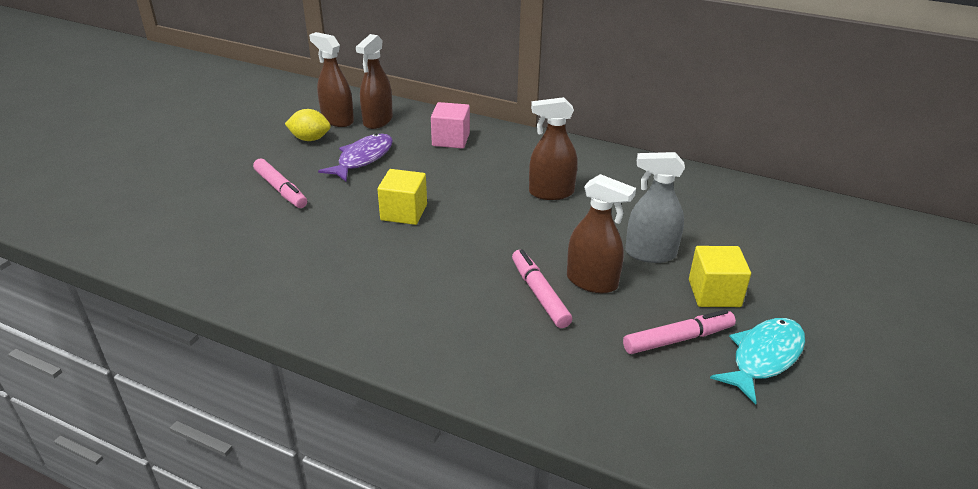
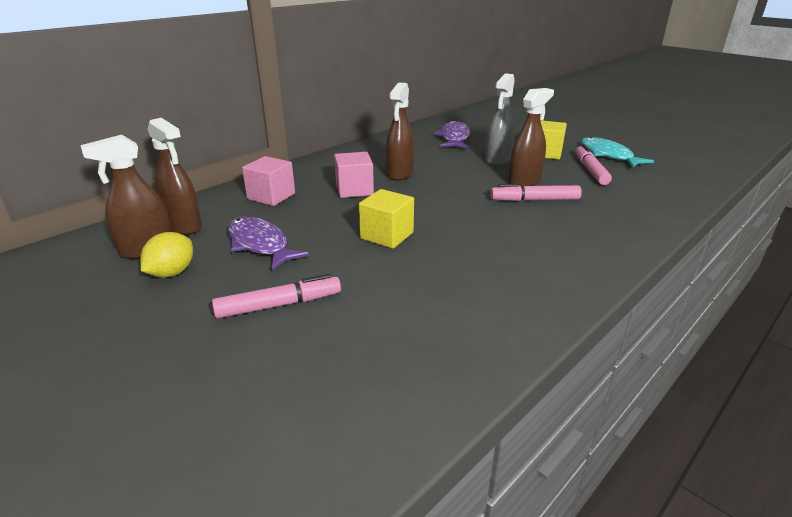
camera: 70 degrees left, 5 degrees down
none -> pink cube [334,152,374,198]
none -> purple fish [434,120,470,148]

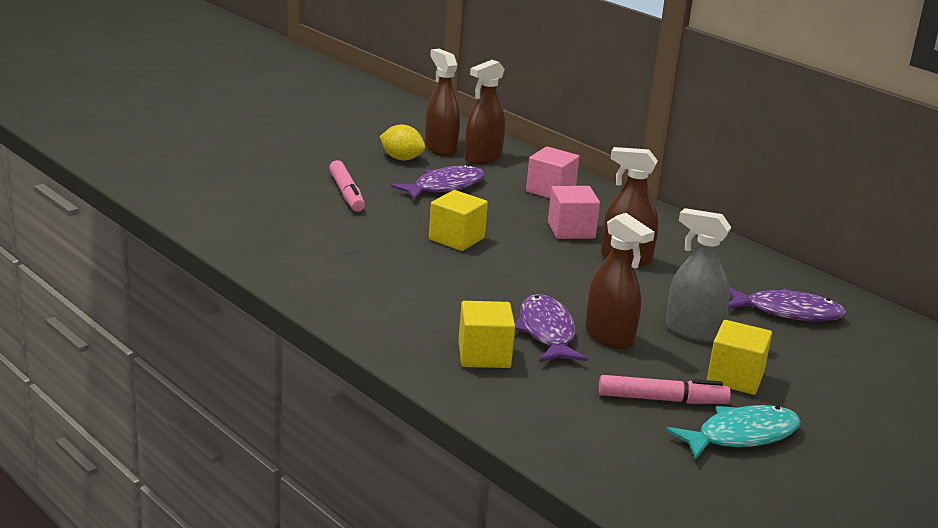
camera: 90 degrees right, 5 degrees down
pink marker [490,184,582,201] -> purple fish [515,294,587,362]
none -> yellow cube [458,301,515,368]

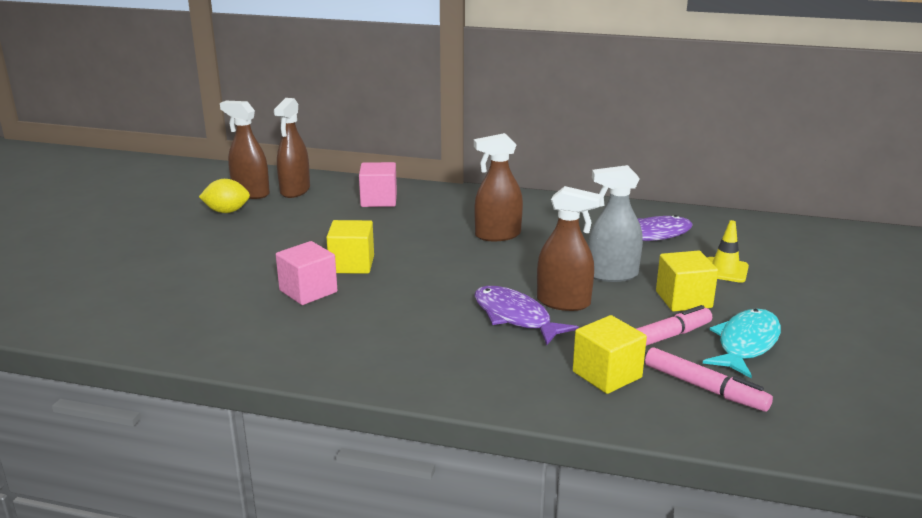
camera: 30 degrees left, 0 degrees up
pink marker [329,160,365,212] -> pink marker moved to [645,347,773,412]
purple fish [391,165,485,200] -> none
yellow cube [458,301,515,368] -> yellow cube moved to [573,315,647,394]
pink cube [548,186,600,239] -> pink cube moved to [276,241,337,305]
none -> yellow traffic cone [707,220,749,283]

